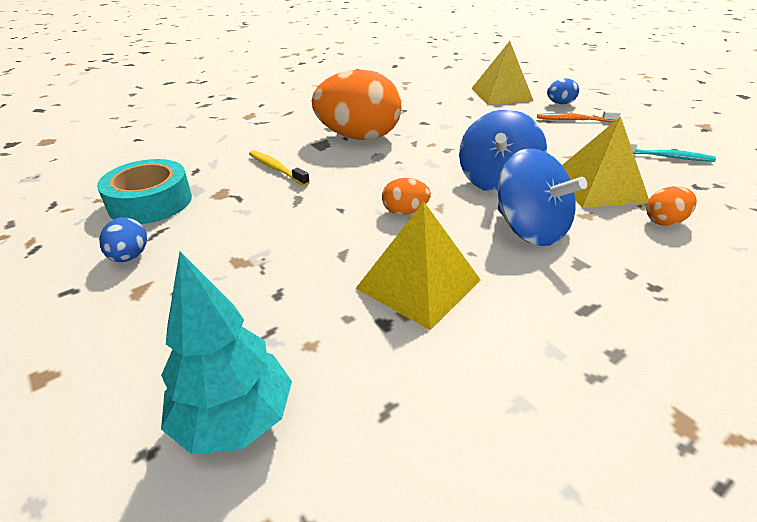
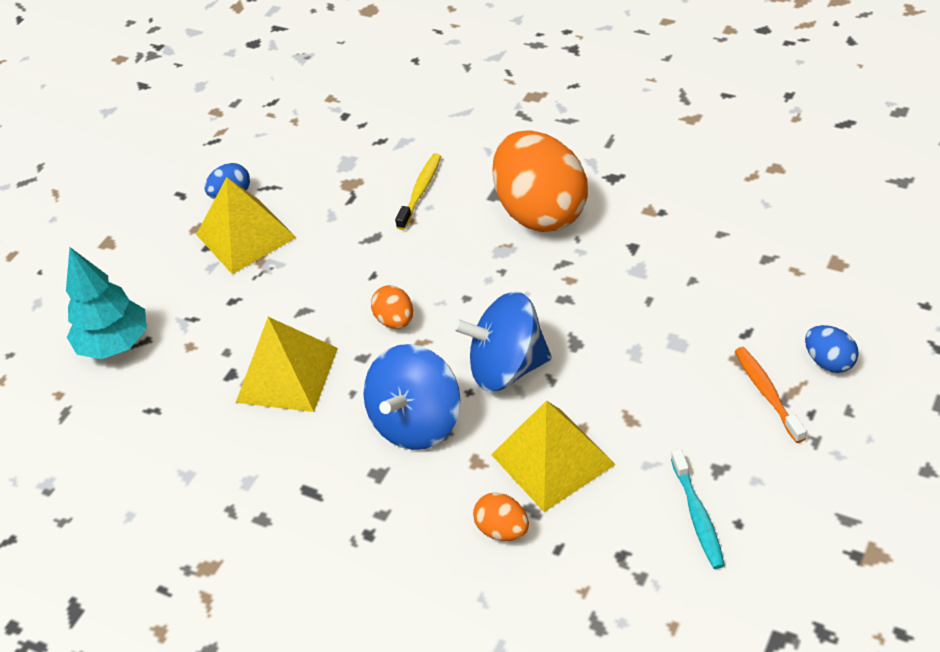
camera: 70 degrees right, 10 degrees up
turquoise tape [97,159,192,224] -> none
yellow pyramid [471,41,533,105] -> yellow pyramid moved to [196,177,297,274]

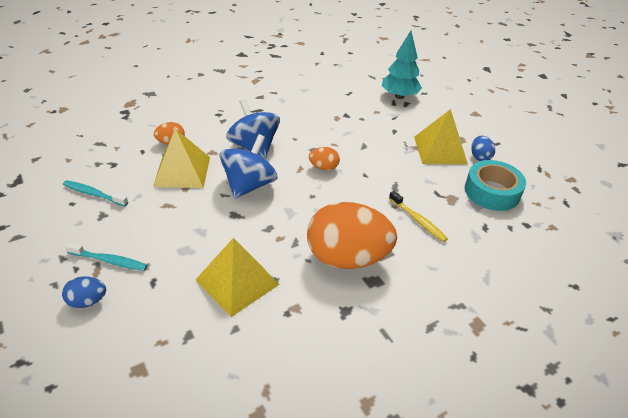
camera: 115 degrees right, 5 degrees down
yellow pyramid [236,317,338,412] -> yellow pyramid moved to [195,238,280,317]
orange toothbrush [735,347,806,443] -> turquoise toothbrush [65,242,148,271]
none -> turquoise tape [465,160,526,211]

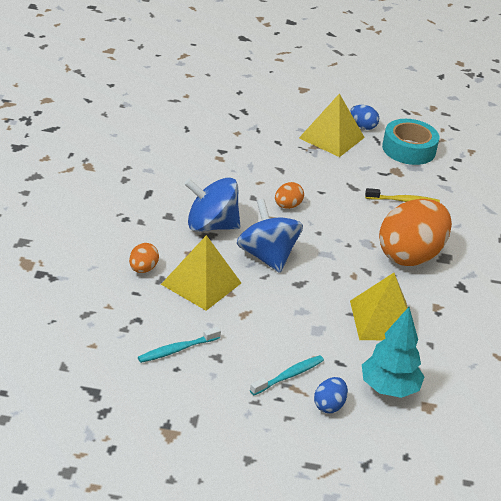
camera: 55 degrees left, 5 degrees down
turquoise tree [382,31,422,99] -> turquoise tree moved to [362,307,425,398]

